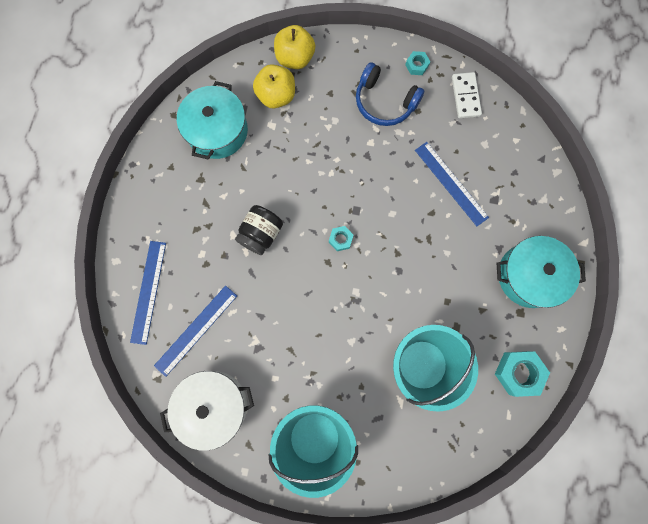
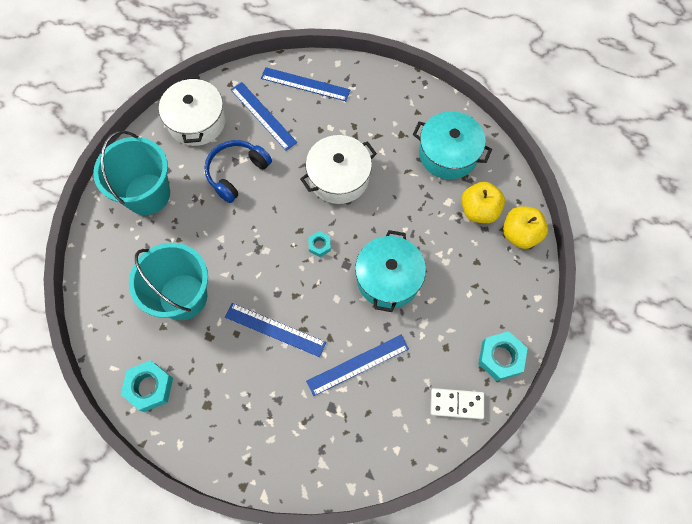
camera: 100 degrees right, 10 degrees down
black jar [235,205,283,255] -> white pot [300,135,377,204]
blue headphones [356,62,424,126] -> blue headphones moved to [204,140,272,203]
turquoise nut [405,51,430,75] -> turquoise nut [478,331,528,381], size x1.81
turquoise pot [497,236,586,308] -> turquoise pot moved to [355,230,426,312]
none -> blue ruler [225,303,326,357]

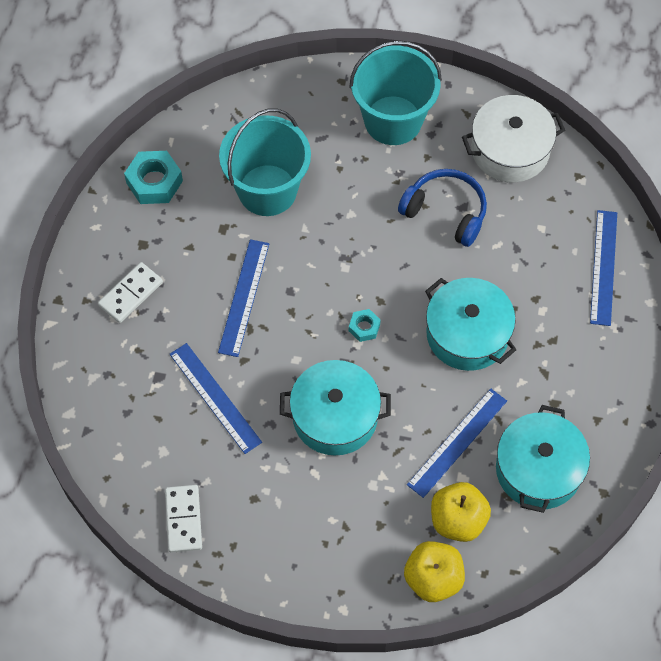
camera: 80 degrees right, 5 degrees down
blue ruler [231,82,297,151] -> blue ruler moved to [407,389,507,498]
white pot [300,135,377,204] -> turquoise pot [425,278,516,371]
turquoise nut [478,331,528,381] -> none
none -> white domino [98,262,163,323]

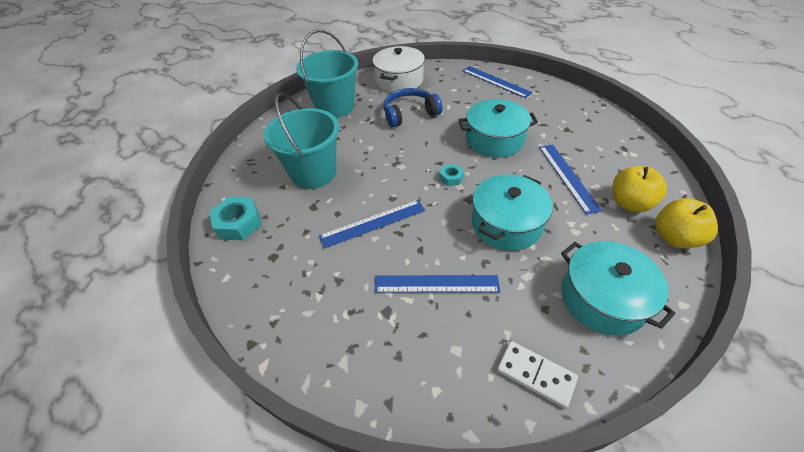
camera: 50 degrees left, 15 degrees down
white domino [98,262,163,323] -> none
blue ruler [218,239,269,357] -> blue ruler turned 75 degrees counterclockwise [319,200,425,248]
turquoise pot [496,405,590,513] -> turquoise pot moved to [561,241,675,335]

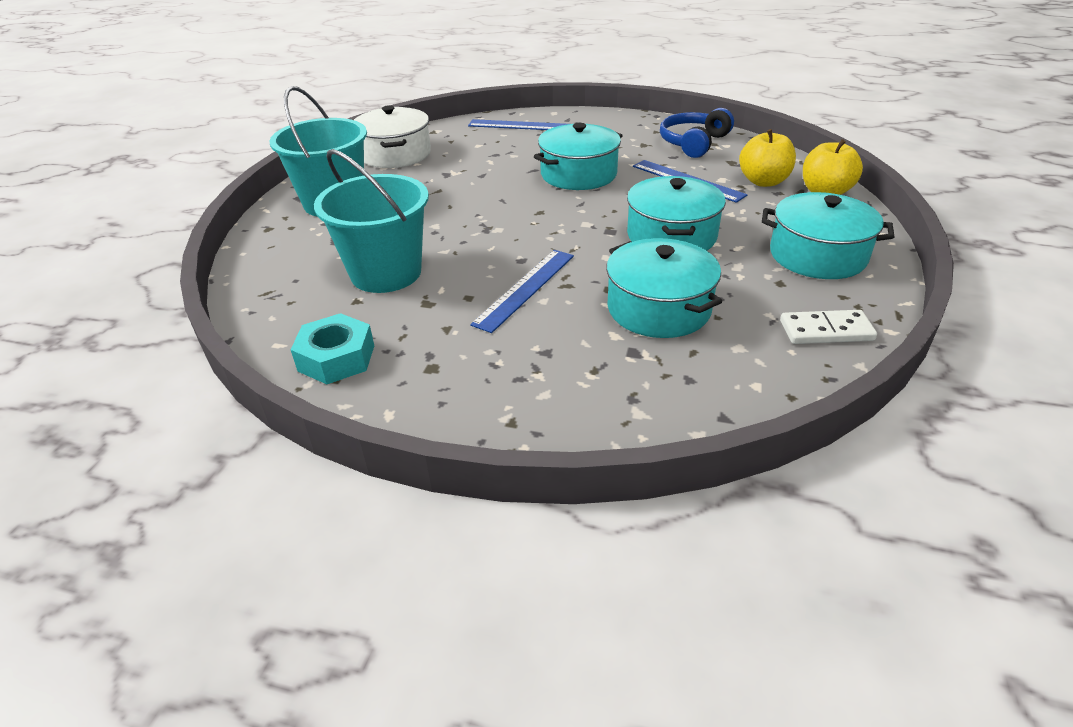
camera: 35 degrees left, 10 degrees down
blue ruler [374,275,500,293] -> turquoise pot [606,238,722,338]
blue headphones [383,88,442,128] -> blue headphones moved to [660,108,734,158]
turquoise nut [439,164,464,186] -> none

